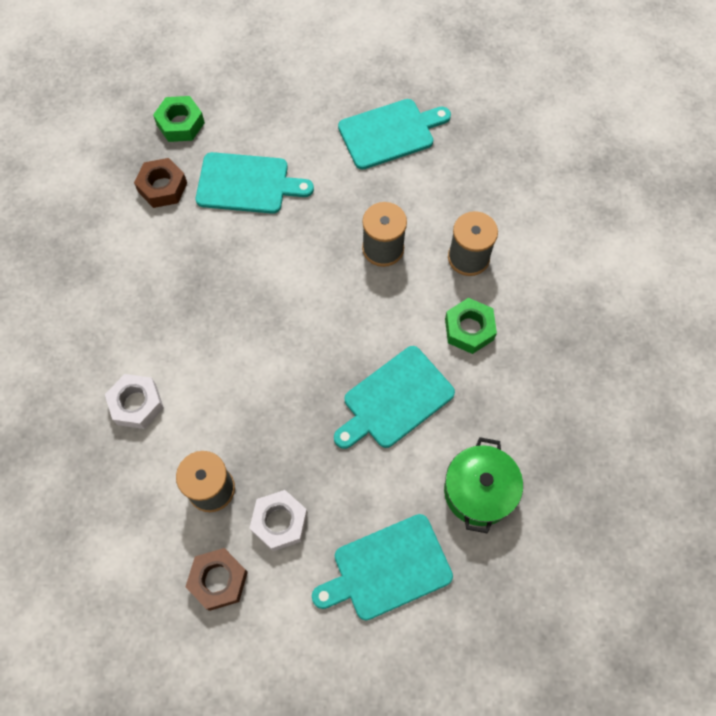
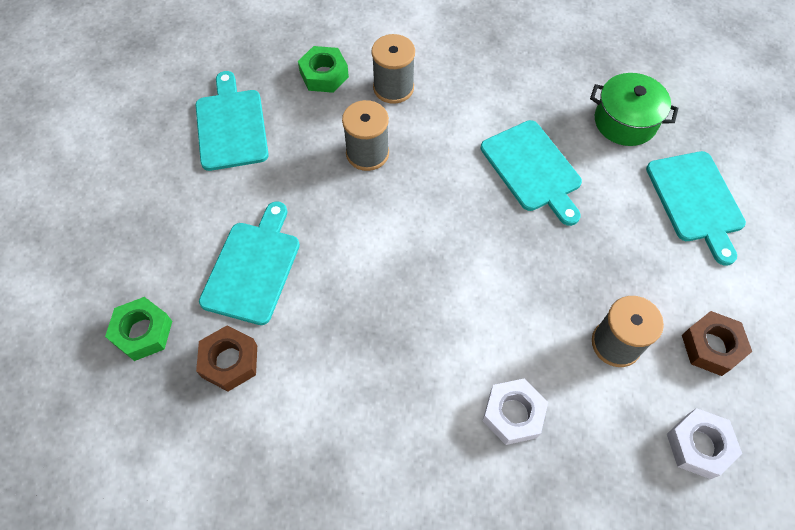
camera: 80 degrees left, 5 degrees down
white nut [250,490,308,551] -> white nut moved to [667,408,742,479]
green nut [445,298,497,354] -> green nut moved to [298,46,349,93]

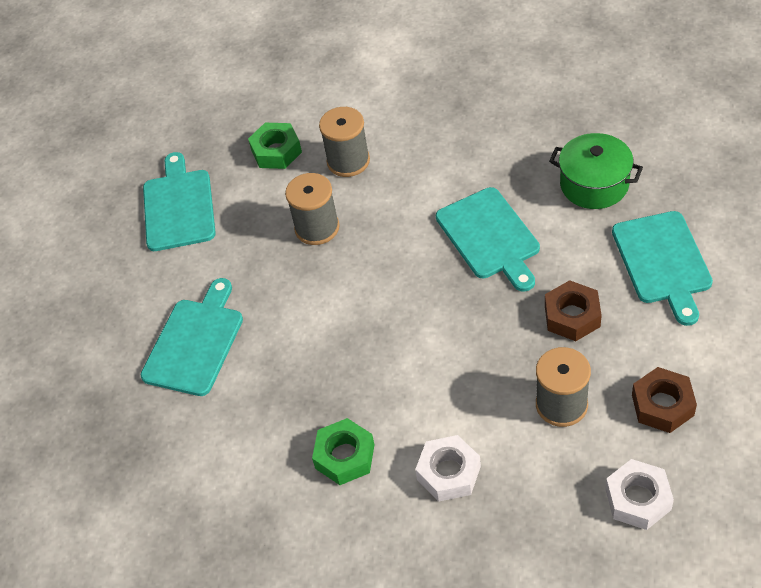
camera: 10 degrees right, 10 degrees down
green nut [105,297,172,361] -> green nut moved to [312,418,374,485]
brown nut [196,325,257,392] -> brown nut moved to [545,280,602,341]

